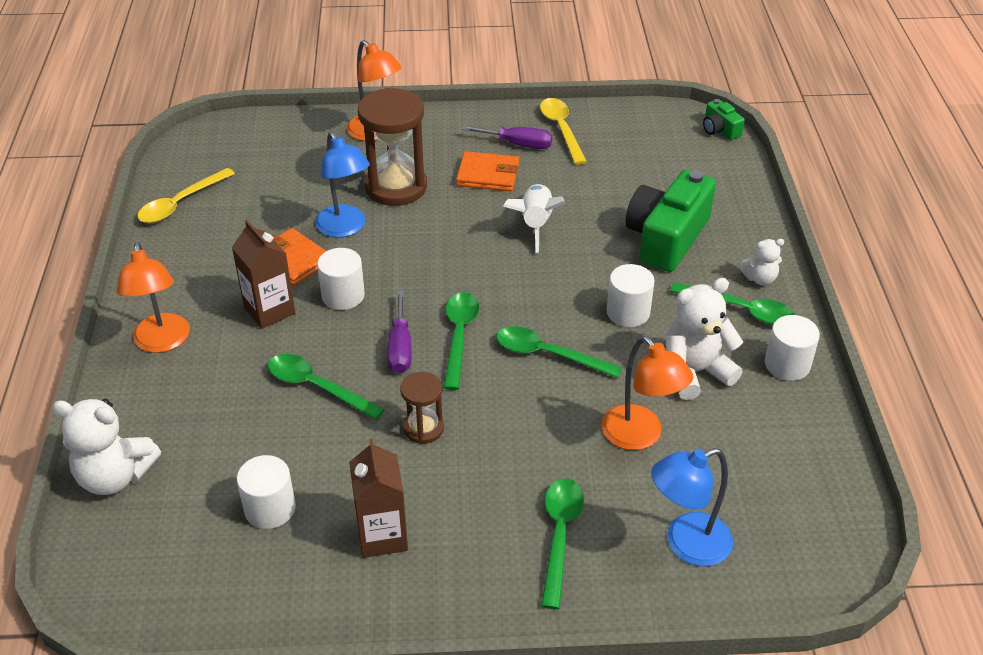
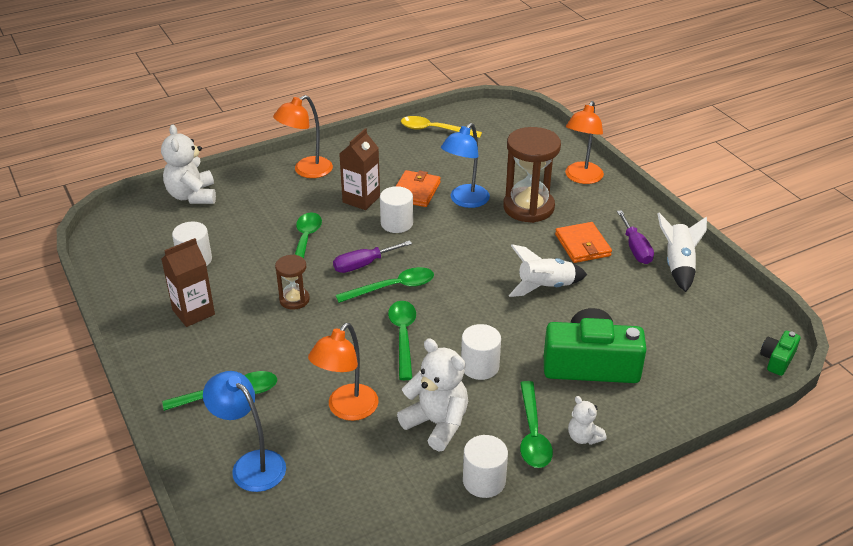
camera: 65 degrees right, 5 degrees down
yellow spoon [540,98,587,165] -> white rocket [657,213,707,292]

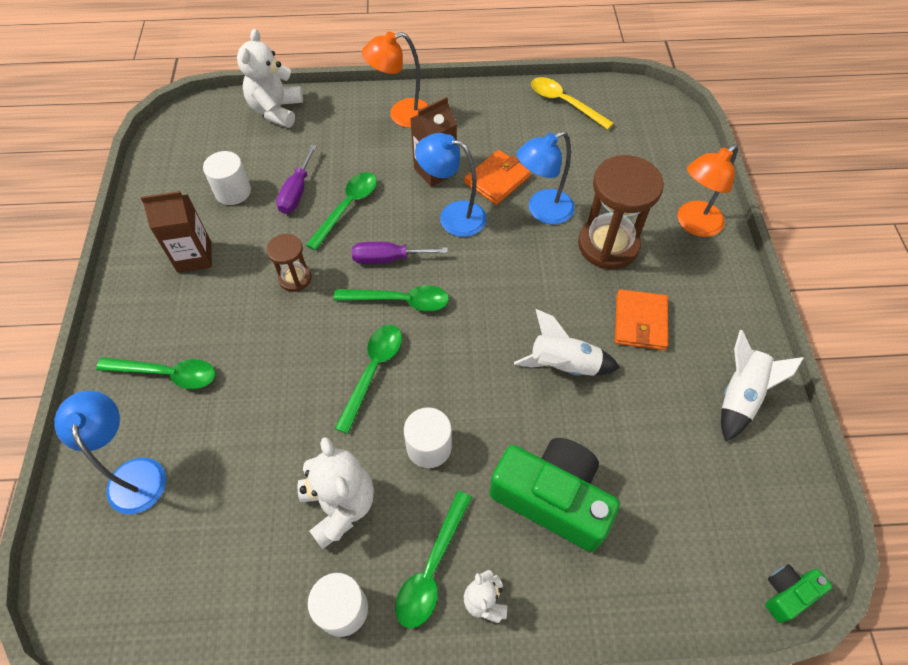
camera: 25 degrees right, 20 degrees up
orange lamp [308,323,379,421] -> none
white cylinder [380,186,413,233] -> blue lamp [415,133,487,237]
purple screwdriver [617,210,654,264] -> purple screwdriver moved to [276,145,317,214]

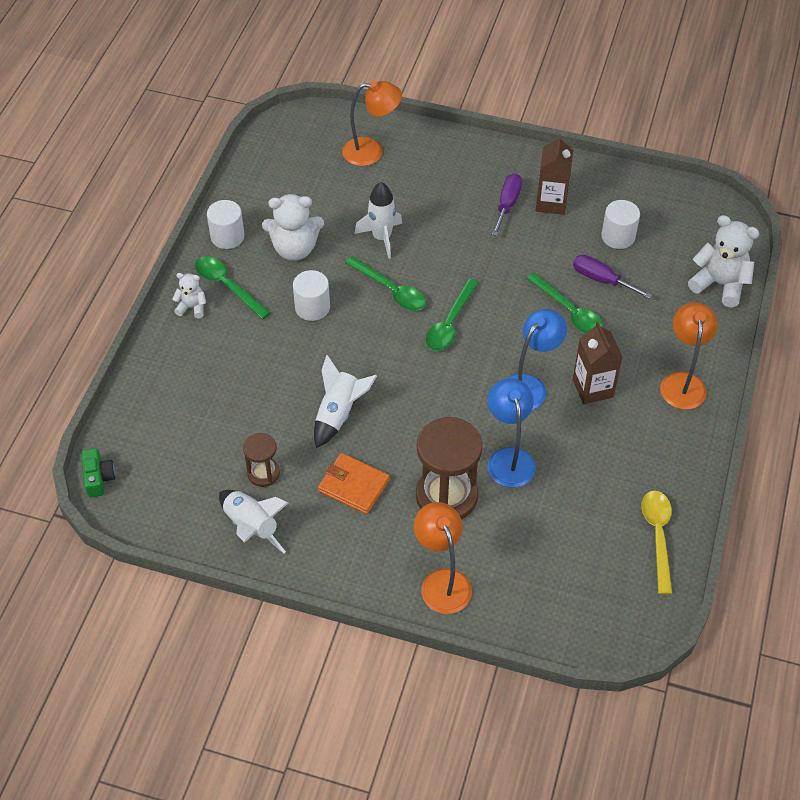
camera: 110 degrees right, 5 degrees down
blue lamp [54,391,166,514] -> orange lamp [342,80,402,166]
green spoon [96,357,216,389] -> none
brown hourglass [267,234,312,292] -> brown hourglass moved to [243,433,280,487]
purple screwdriver [352,242,448,264] -> purple screwdriver moved to [492,174,522,236]
orange wallet [464,150,531,205] -> none
green camera [489,438,620,552] -> none
yellow spoon [531,77,614,130] -> yellow spoon turned 60 degrees counterclockwise [641,491,672,594]
none -> white rocket [355,182,402,259]

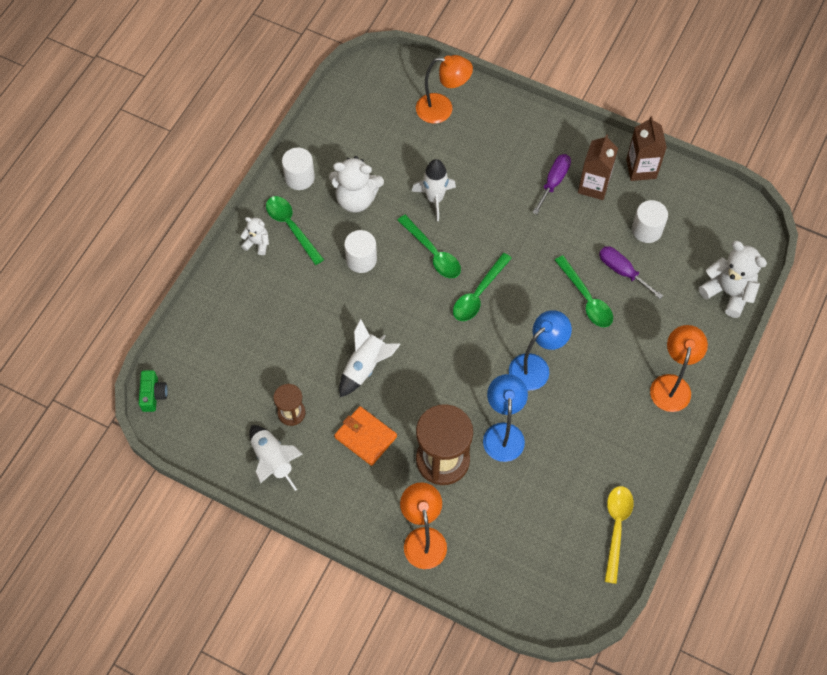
camera: 10 degrees right, 10 degrees up
brown carton [573,321,622,404] -> brown carton moved to [626,116,667,181]

